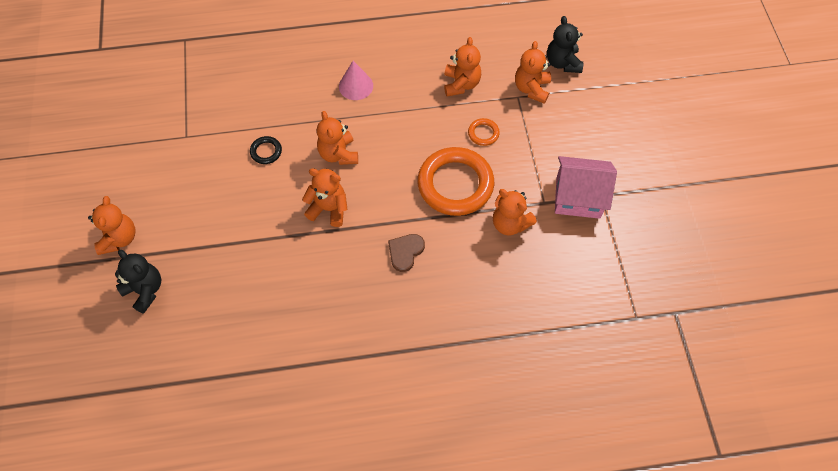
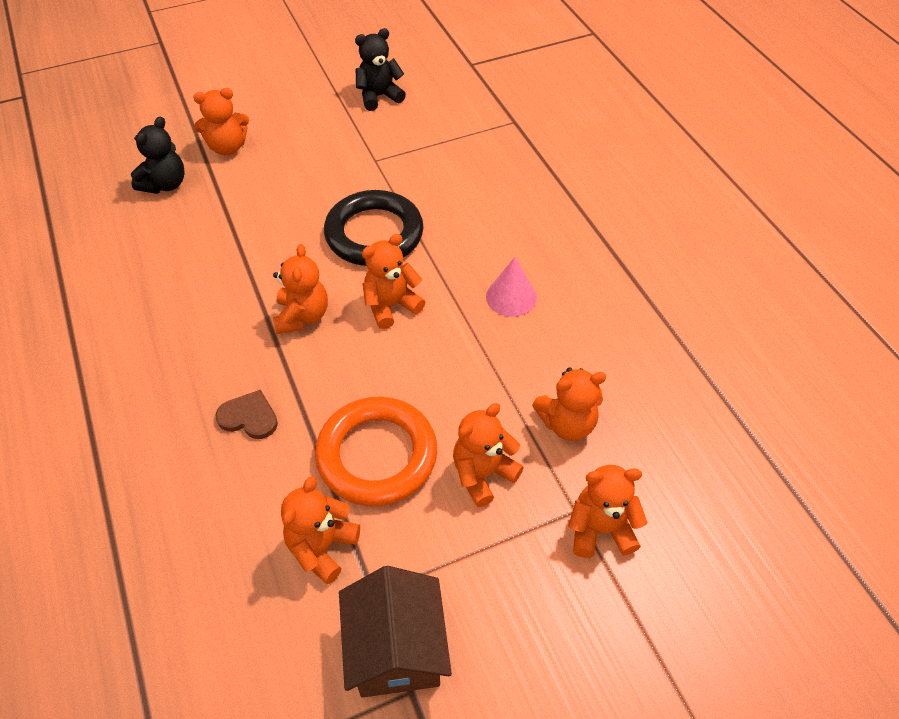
camera: 75 degrees right, 10 degrees down
black ring [250,136,282,164] -> black ring [324,190,424,266], size x2.35
orange ring [468,118,500,146] -> orange teddy bear [453,403,524,507]
black teddy bear [547,16,583,73] -> black teddy bear moved to [355,28,406,111]
pink house [555,156,617,219] -> brown house [339,566,452,698]

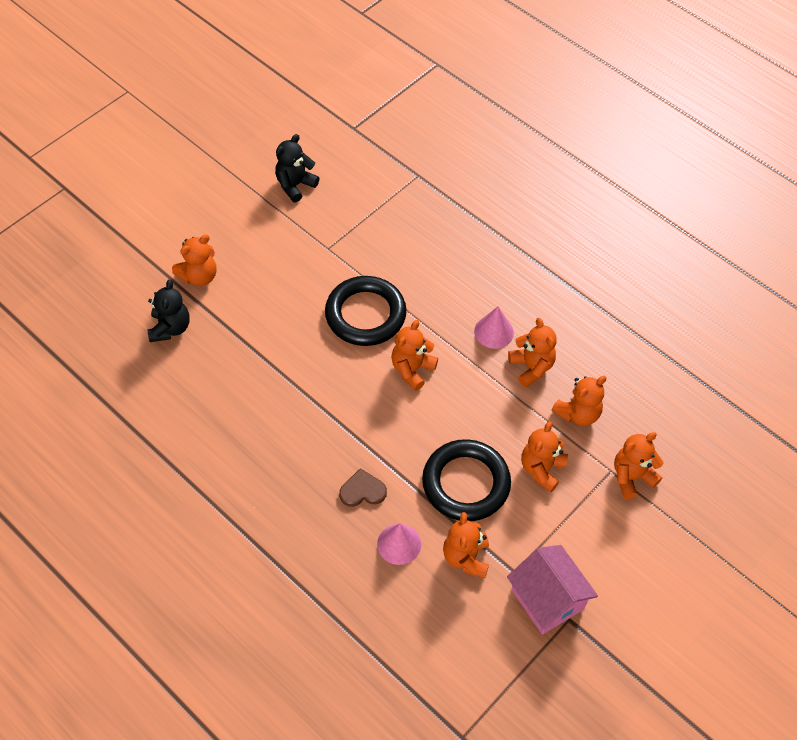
camera: 25 degrees left, 5 degrees up
orange teddy bear [273,244,328,334] -> orange teddy bear moved to [508,318,557,387]
orange ring [315,396,437,506] -> black ring [422,439,511,521]
brown house [339,566,452,698] -> pink house [507,545,598,635]
none -> pink cone [377,523,421,565]

